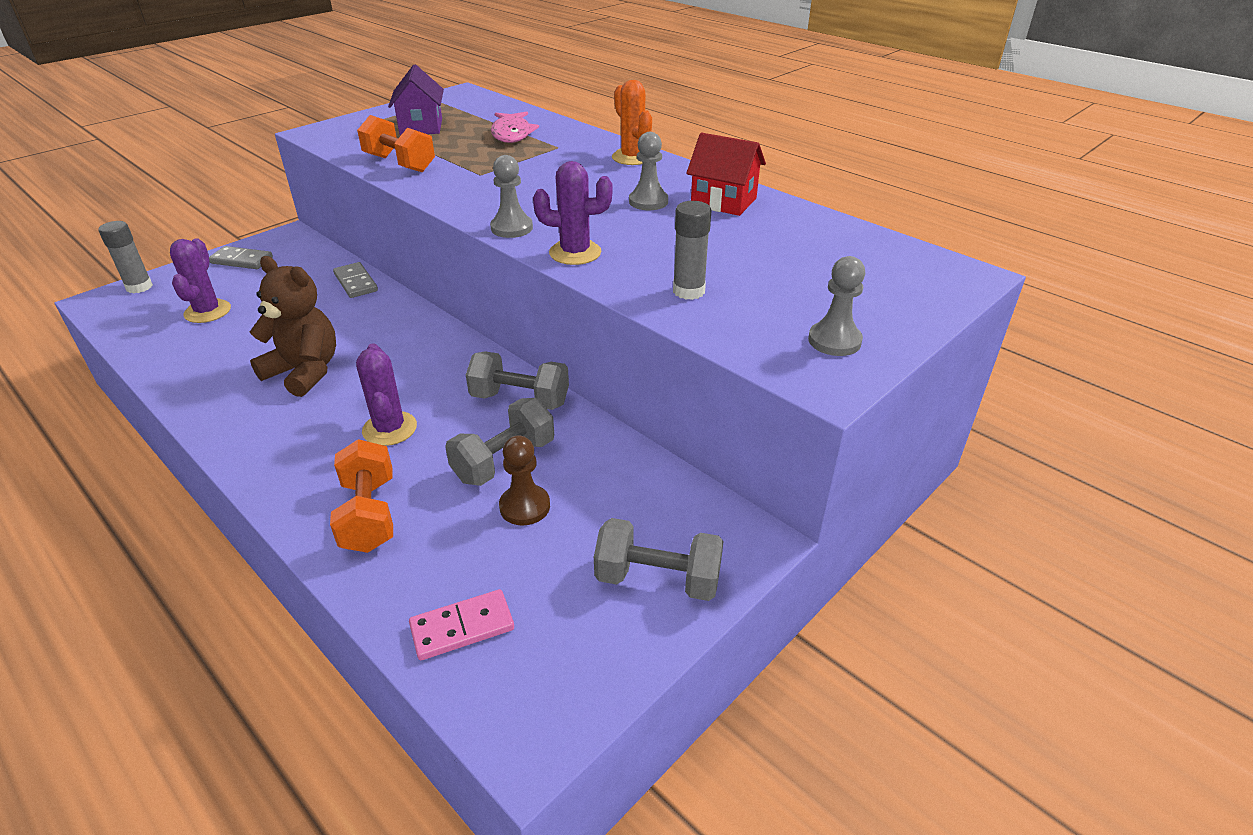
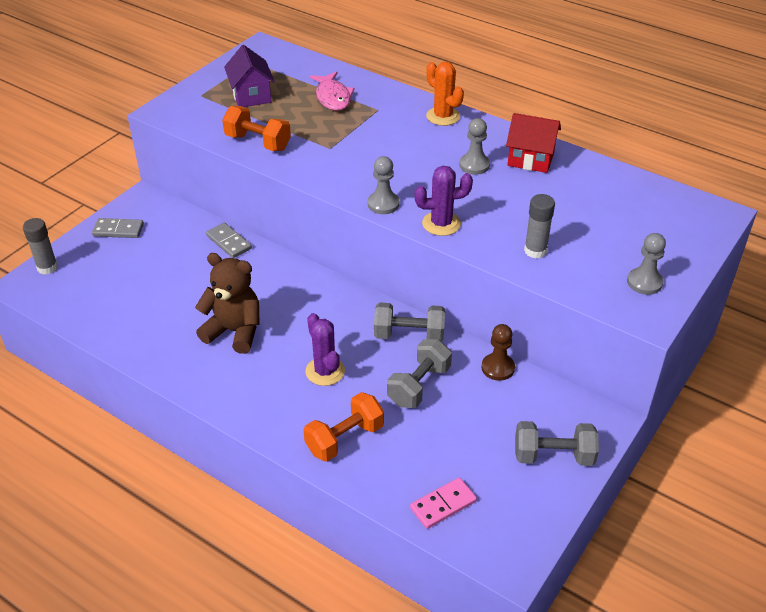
camera: 10 degrees left, 5 degrees up
purple cactus [170,238,231,323] -> none
orange dumbbell [330,439,393,553] -> orange dumbbell turned 75 degrees clockwise [304,392,384,462]
brown pawn [499,436,550,525] -> brown pawn moved to [481,324,515,381]

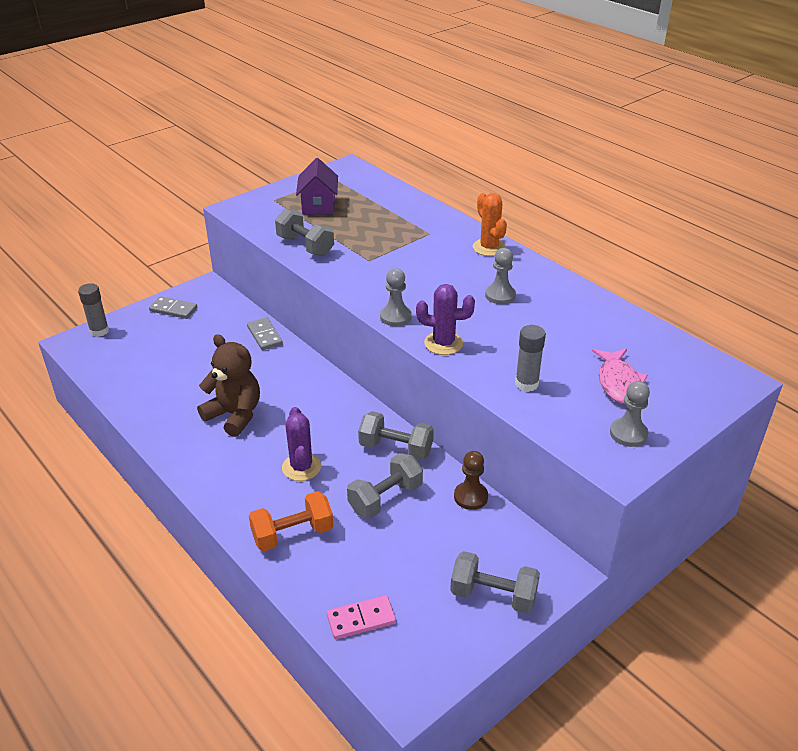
camera: 15 degrees right, 5 degrees down
orange dumbbell [222,106,291,151] -> grey dumbbell [275,208,334,256]
pink fish [310,72,355,111] -> pink fish moved to [592,349,648,404]
red house [506,113,561,173] -> none

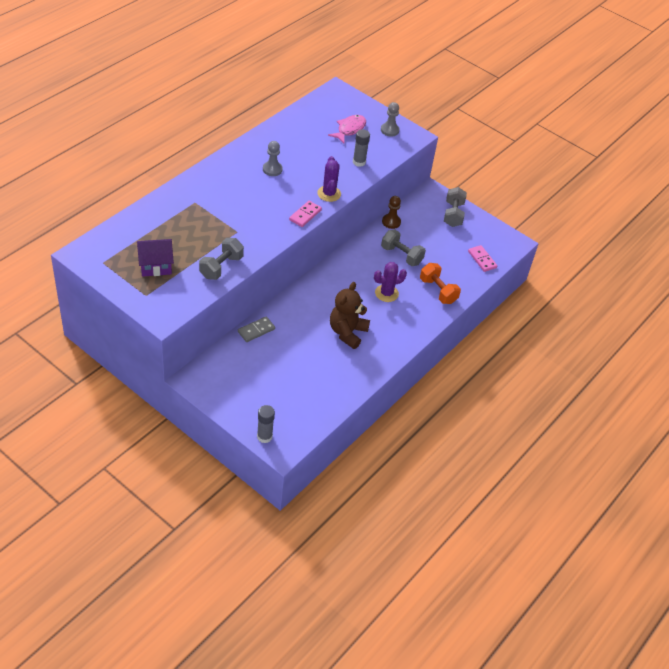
camera: 105 degrees left, 10 degrees up
grey domino [149,296,197,319] -> none
grey dumbbell [358,411,434,461] -> none
grey pawn [380,268,412,326] -> pink domino [289,201,322,227]
orange cactus [473,193,507,256] -> none
pink fish [592,349,648,404] -> pink fish turned 45 degrees counterclockwise [328,115,366,144]

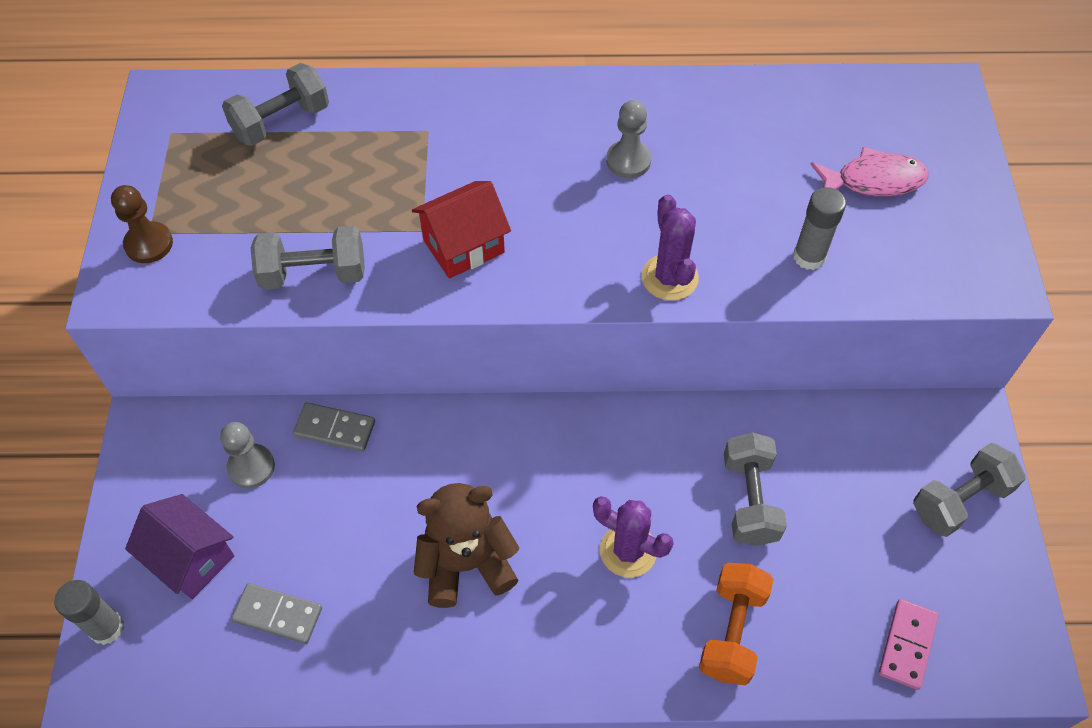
camera: 55 degrees right, 10 degrees up
purple house [137,239,174,277] -> purple house moved to [125,494,235,599]
pink domino [289,201,322,227] -> none
purple cactus [317,156,341,202] -> purple cactus turned 60 degrees counterclockwise [641,194,699,301]
grey pawn [381,102,400,136] -> grey pawn moved to [220,422,275,488]
brown pawn [382,196,401,229] -> brown pawn moved to [111,185,173,263]
none -> grey dumbbell [222,63,329,146]
none -> grey domino [231,583,322,644]
none -> red house [412,181,511,279]

